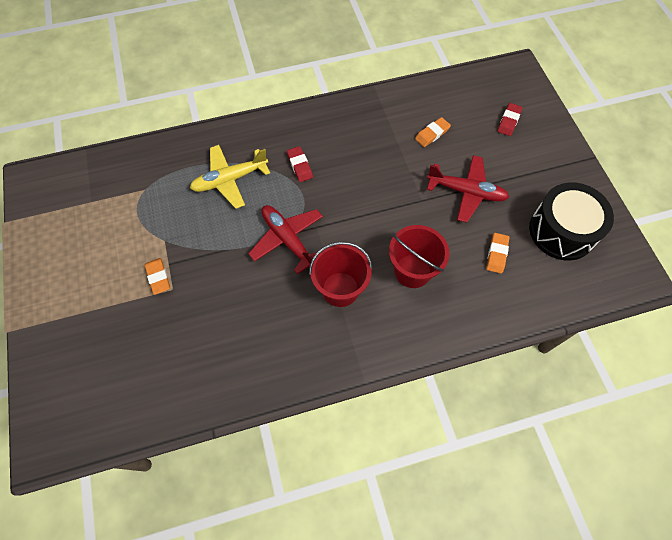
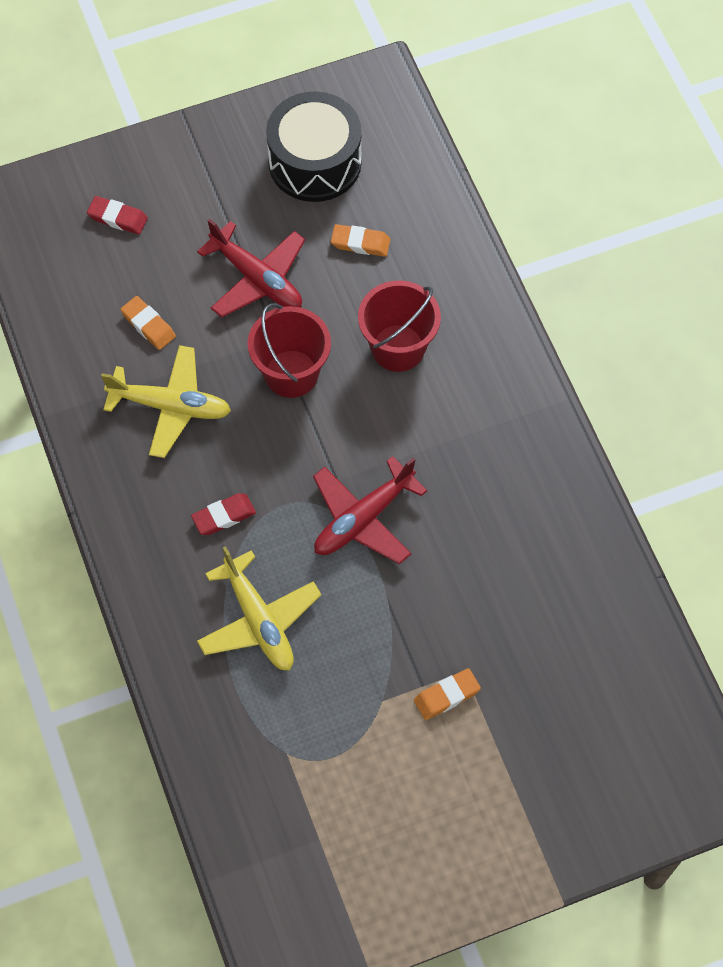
camera: 95 degrees left, 0 degrees up
red bucket [309,242,372,307] -> red bucket moved to [248,303,331,398]
red plane [427,155,509,223] -> red plane turned 120 degrees clockwise [197,219,305,318]
none -> yellow plane [101,345,231,458]

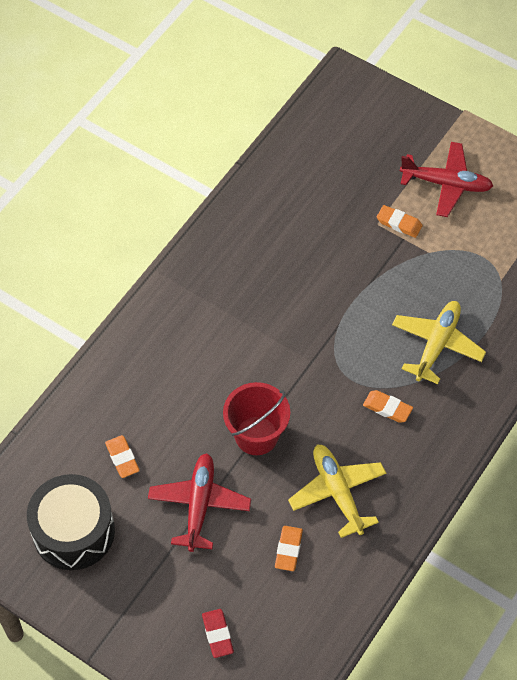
camera: 125 degrees left, 5 degrees down
red eraser [191,493,256,535] -> orange eraser [363,390,413,423]
red plane [313,456,427,564] -> red plane moved to [400,142,493,217]
red bucket [358,281,441,372] -> none

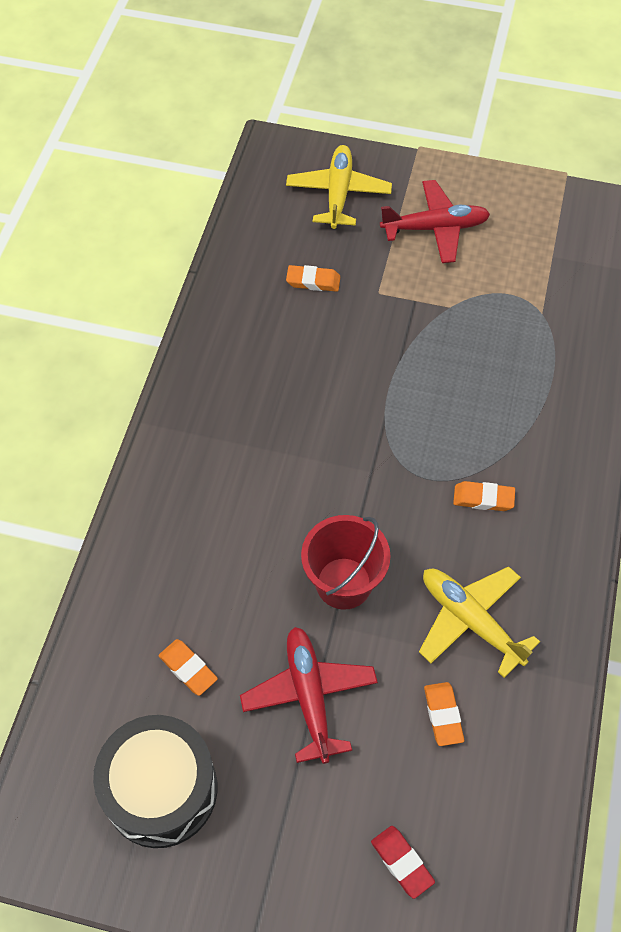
camera: 20 degrees left, 0 degrees up
orange eraser [377,205,422,238] -> orange eraser moved to [286,265,340,292]
yellow plane [392,301,486,384] -> yellow plane moved to [286,145,392,229]

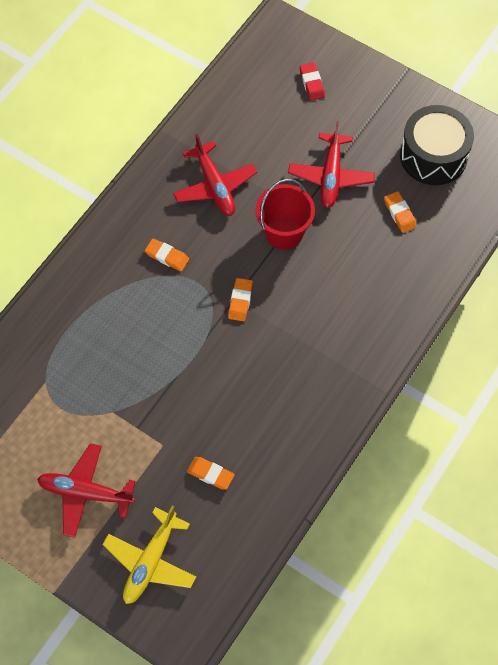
camera: 160 degrees left, 5 degrees up
yellow plane [419,567,540,678] -> red plane [173,134,257,216]
orange eraser [424,682,464,746] -> orange eraser moved to [228,278,253,321]

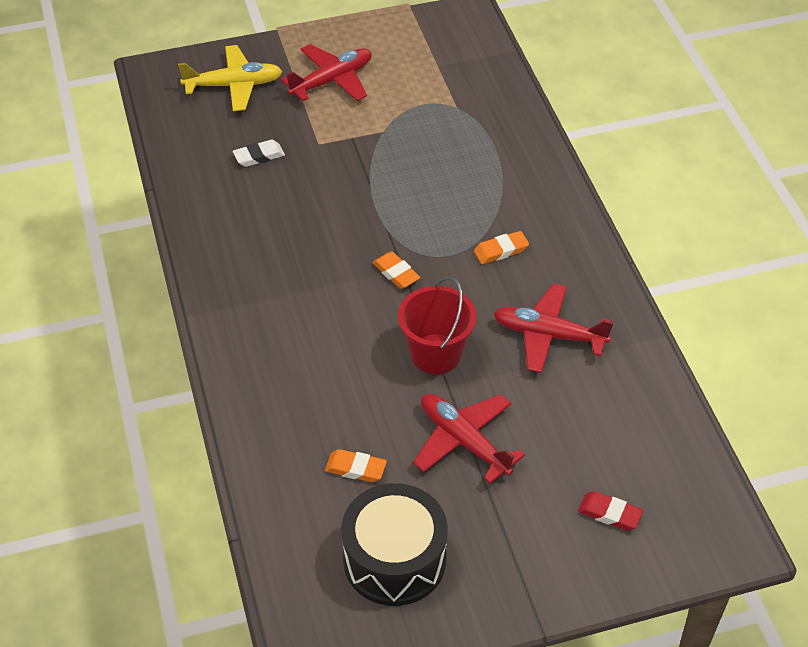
camera: 130 degrees right, 15 degrees down
yellow plane [102,506,196,604] -> yellow plane turned 105 degrees clockwise [178,45,283,111]
orange eraser [187,457,235,490] -> white eraser [233,140,285,167]

